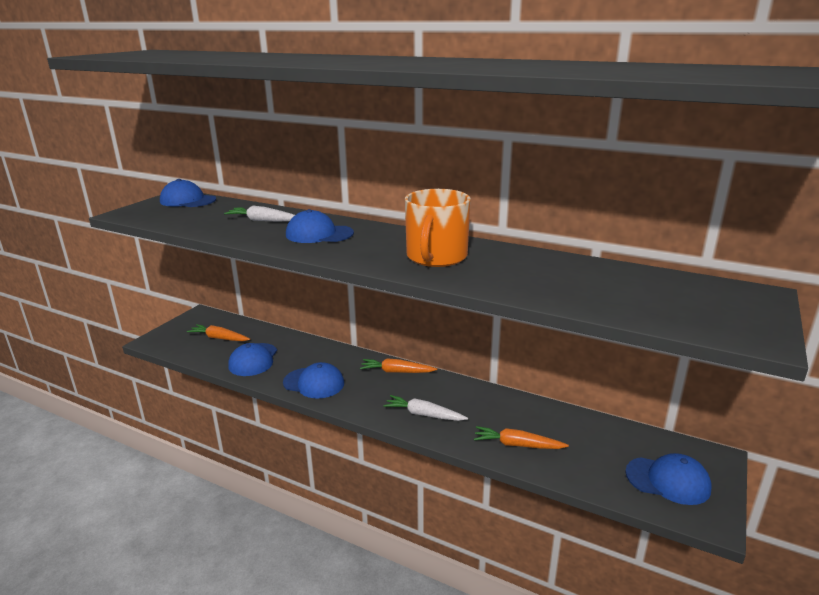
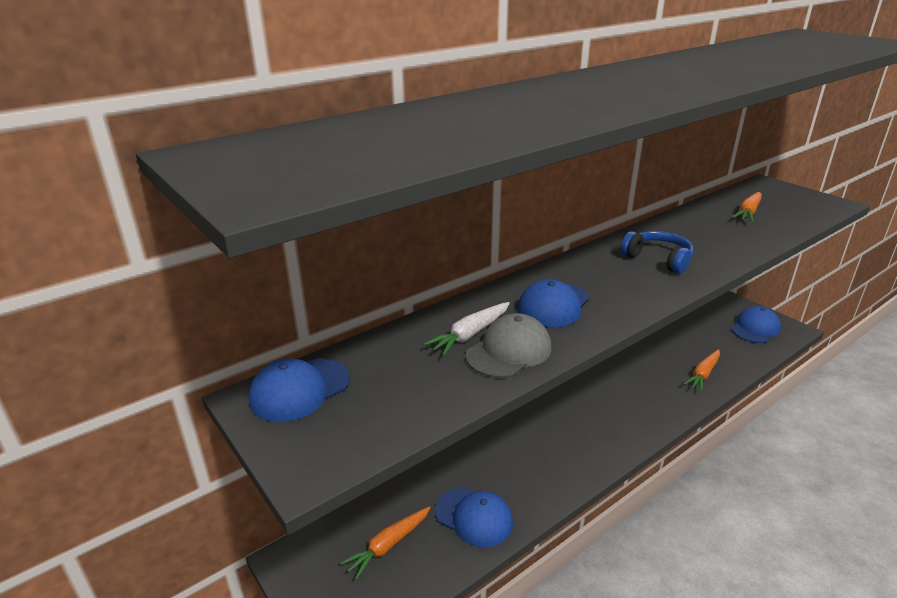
camera: 65 degrees left, 5 degrees up
blue cap [283,362,344,398] -> none
orange carrot [360,358,437,373] -> orange carrot moved to [732,192,762,222]
white carrot [383,395,468,421] -> none
orange mug [405,189,471,267] -> blue headphones [620,231,694,274]
none -> grey cap [465,313,551,378]

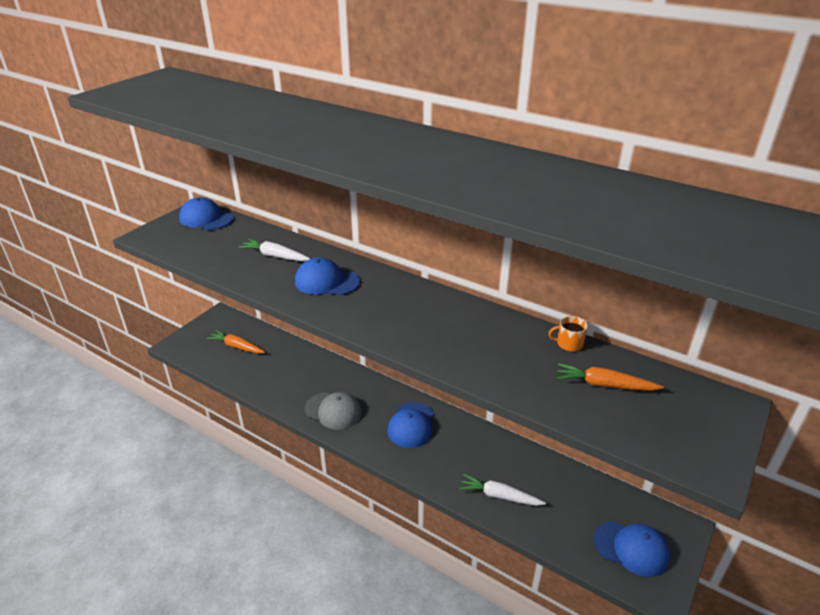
camera: 70 degrees right, 5 degrees up
blue cap [435,488,513,547] -> blue cap moved to [387,402,434,448]
grey cap [465,313,551,378] -> grey cap moved to [304,392,362,430]
blue headphones [620,231,694,274] -> none
orange carrot [683,349,720,392] -> white carrot [459,474,546,506]
none -> orange mug [549,316,588,352]

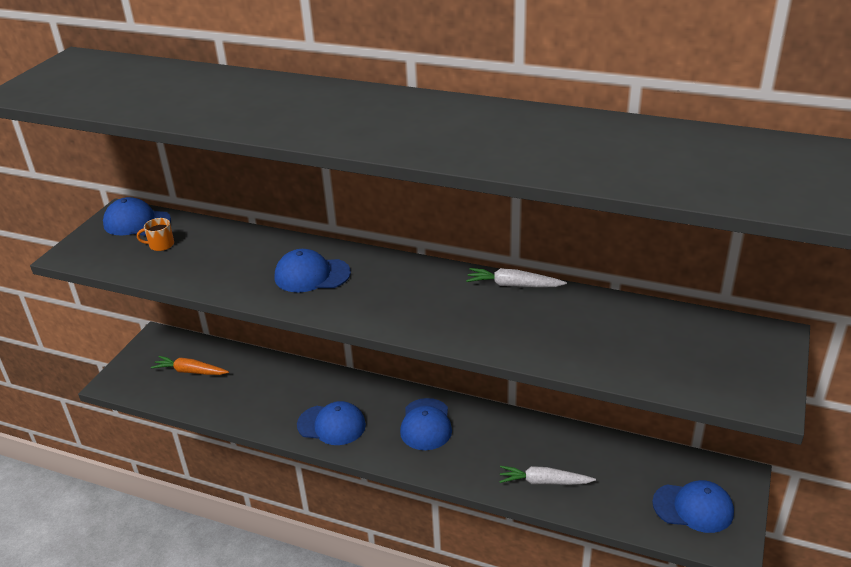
camera: 10 degrees left, 0 degrees up
white carrot [239,239,310,261] -> white carrot moved to [466,268,567,287]
grey cap [304,392,362,430] -> blue cap [297,401,366,445]
orange mug [549,316,588,352] -> orange mug moved to [137,218,174,251]
orange carrot [557,363,664,391] -> none

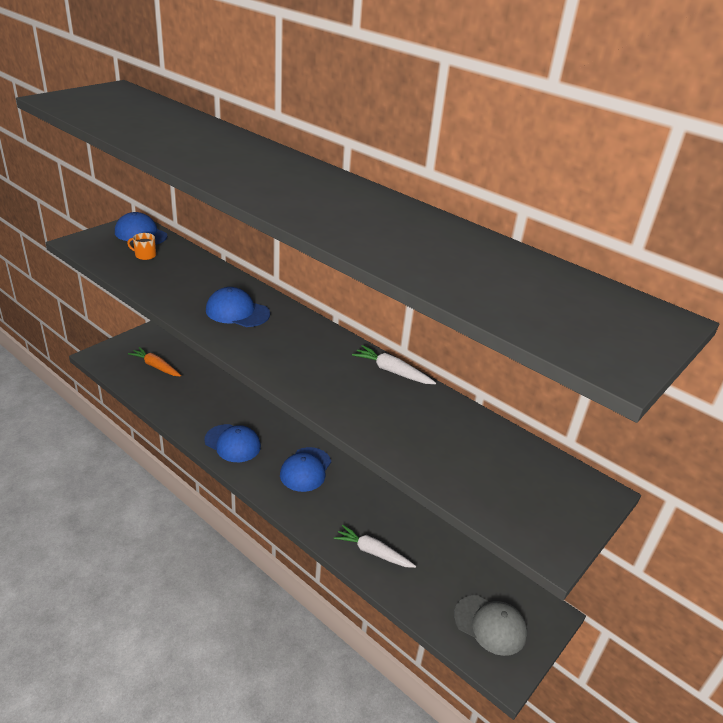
camera: 15 degrees right, 0 degrees up
blue cap [652,480,734,533] -> grey cap [454,595,527,656]

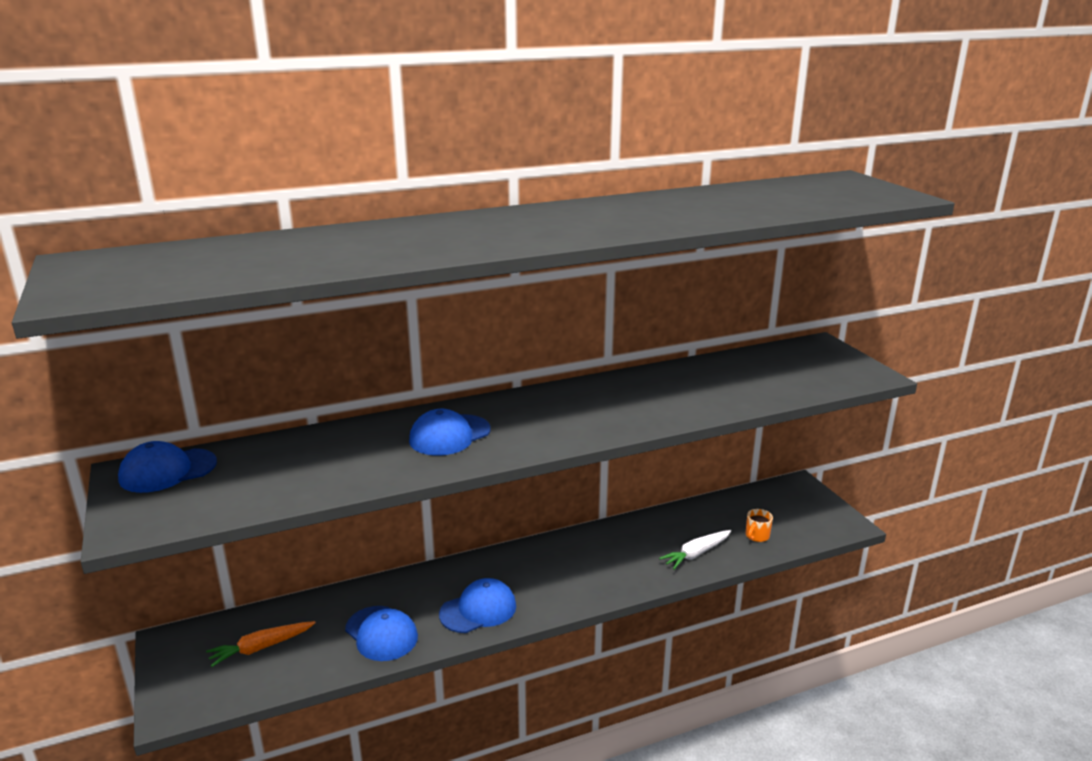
camera: 60 degrees left, 10 degrees down
orange mug [127,233,156,260] -> orange mug moved to [746,509,773,542]
blue cap [280,447,331,492] -> blue cap moved to [345,606,418,661]
white carrot [352,345,436,384] -> none
grey cap [454,595,527,656] -> none

